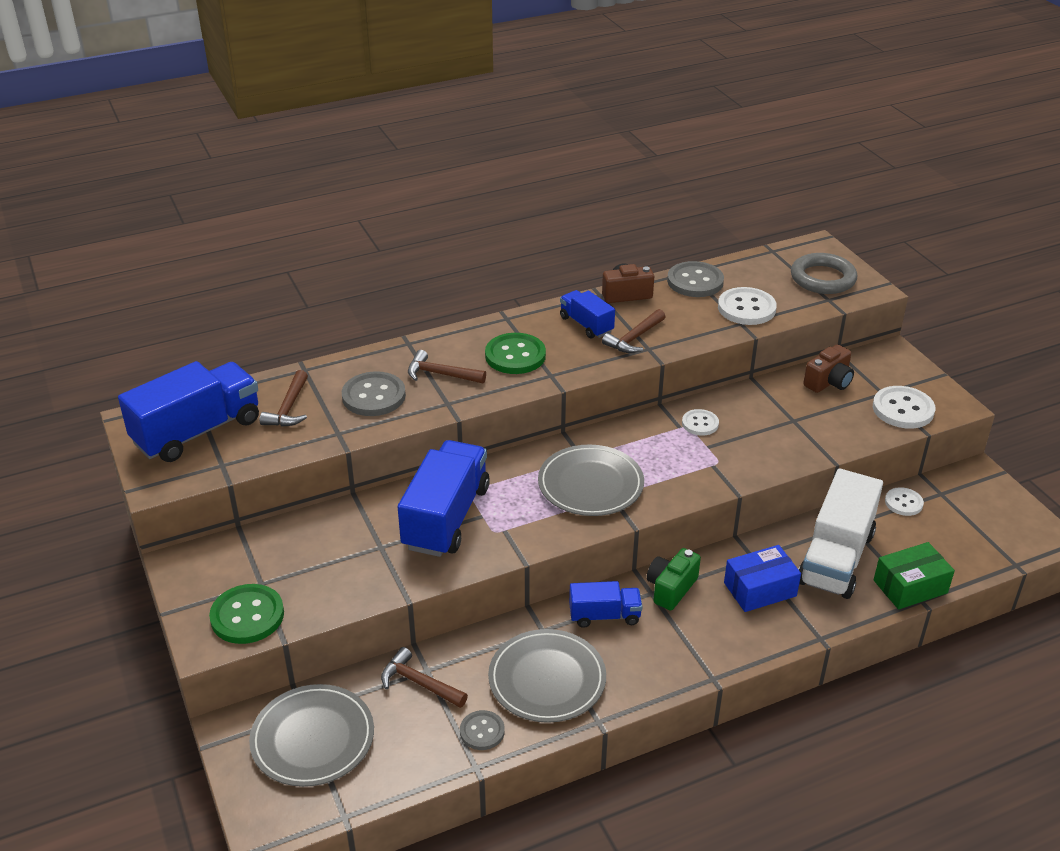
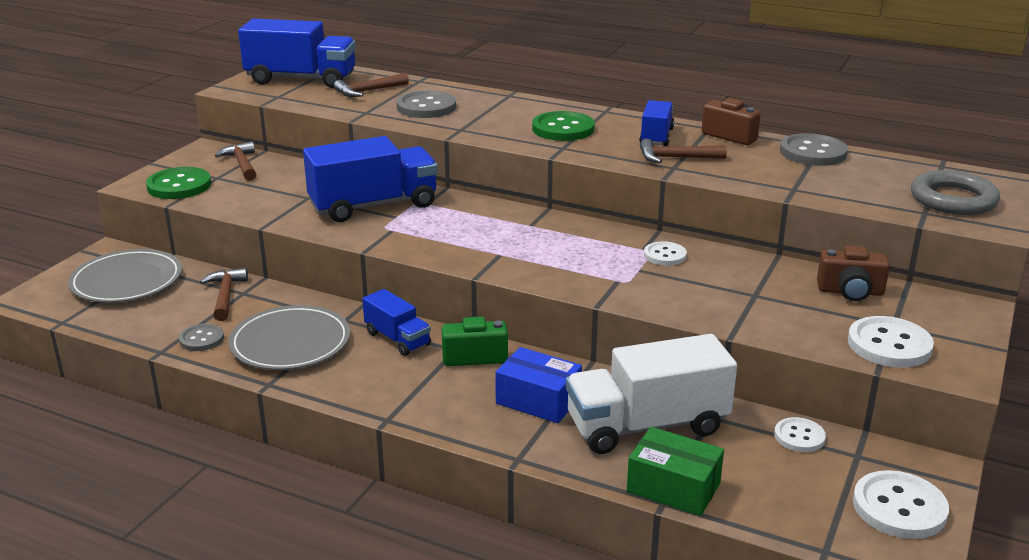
camera: 50 degrees right, 10 degrees down
brown hammer [408,350,486,383] -> brown hammer moved to [215,141,256,181]
grey plate [538,444,644,516] -> none
white button [718,287,777,325] -> white button moved to [853,470,949,539]

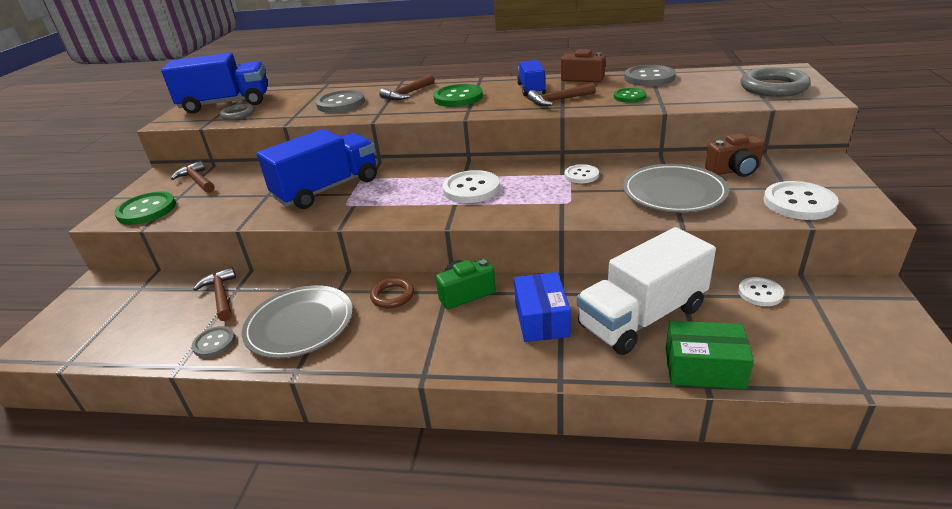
camera: 15 degrees left, 5 degrees up
grey plate [68,249,182,303] -> grey plate moved to [623,164,729,213]
brown hammer [334,73,409,97] -> brown hammer moved to [379,74,435,100]
blue truck [362,289,431,356] -> brown ring [370,278,414,308]
blue box [495,347,582,423] -> blue box turned 75 degrees clockwise [514,272,571,342]
white button [853,470,949,539] -> white button moved to [443,170,500,203]
none -> grey ring [220,104,255,120]
none -> green button [614,88,646,103]

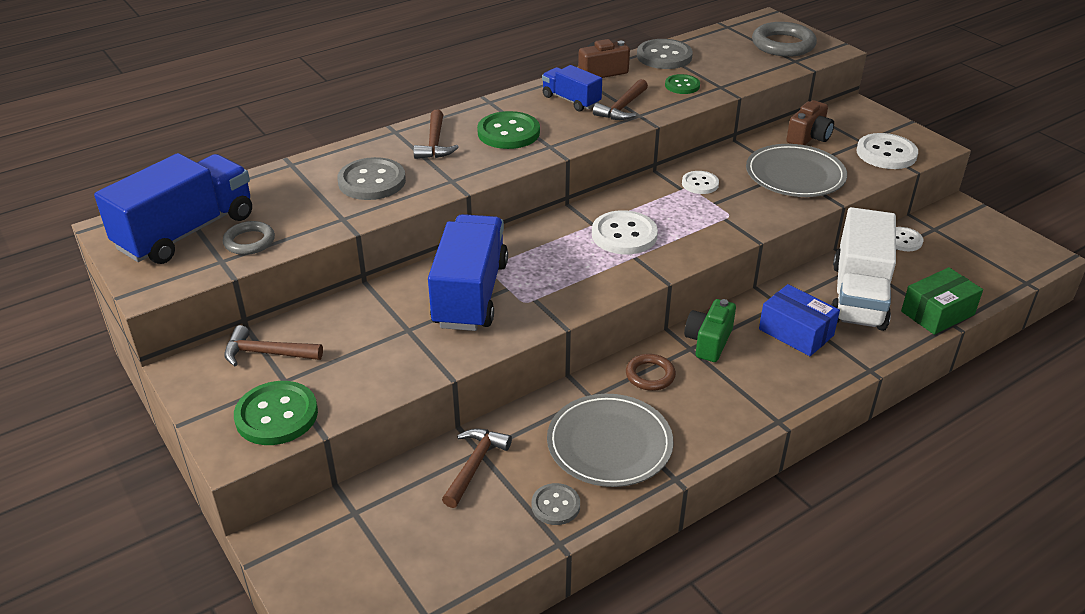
camera: 45 degrees left, 5 degrees up
brown hammer [193,267,236,321] -> brown hammer turned 90 degrees clockwise [442,428,512,508]

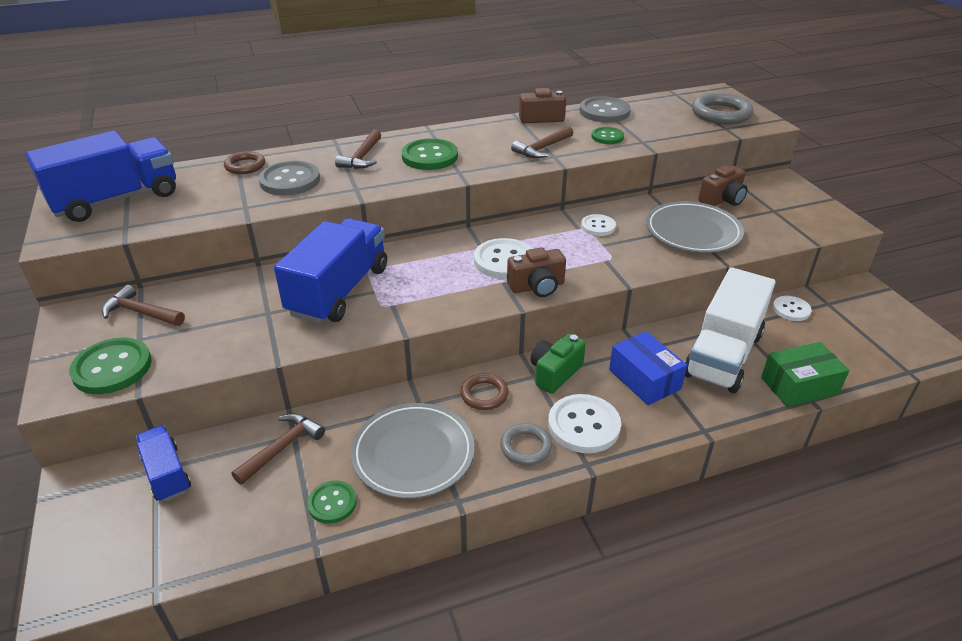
camera: 15 degrees right, 0 degrees up
grey ring [223,221,275,255] -> grey ring moved to [500,423,552,465]
grey button [532,483,580,525] -> green button [307,480,357,524]
blue truck [542,65,602,111] -> blue truck moved to [136,425,191,502]
white button [857,133,918,169] -> white button moved to [548,394,621,453]
none -> brown ring [224,151,265,174]
none -> brown camera [507,247,566,297]

